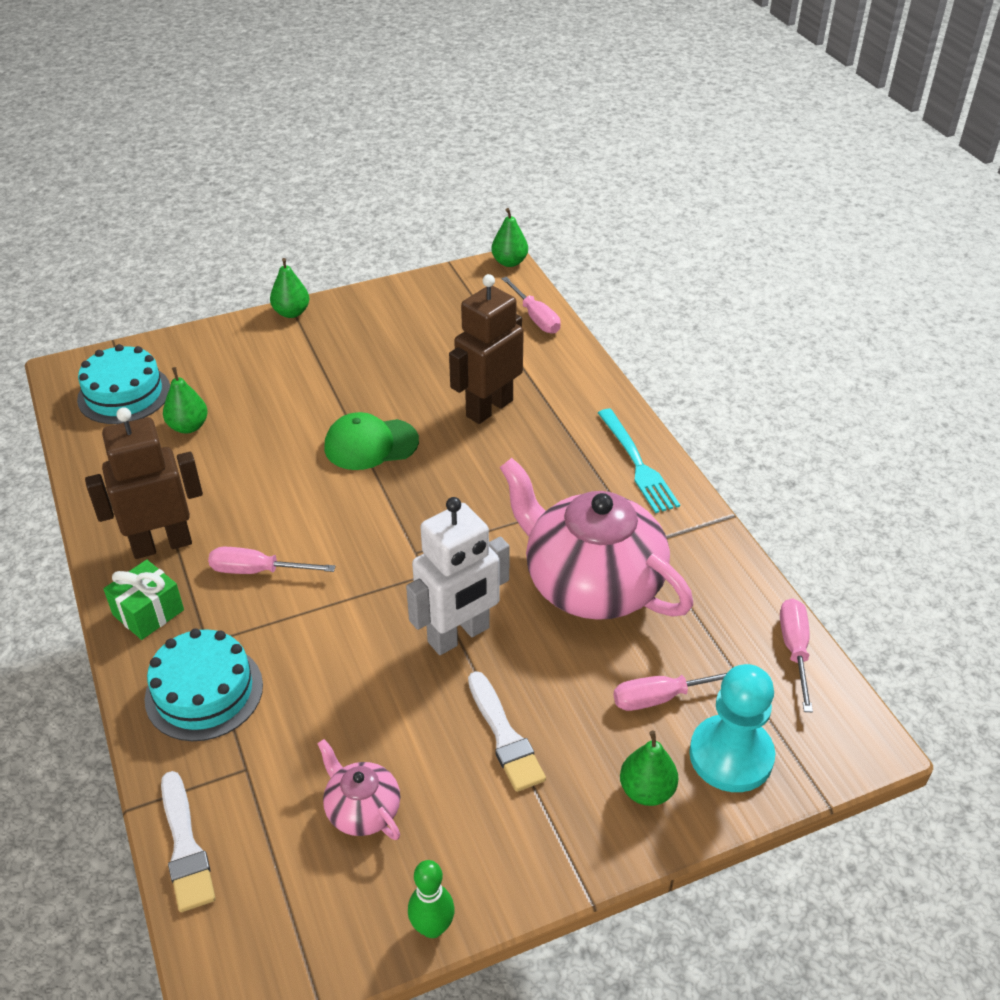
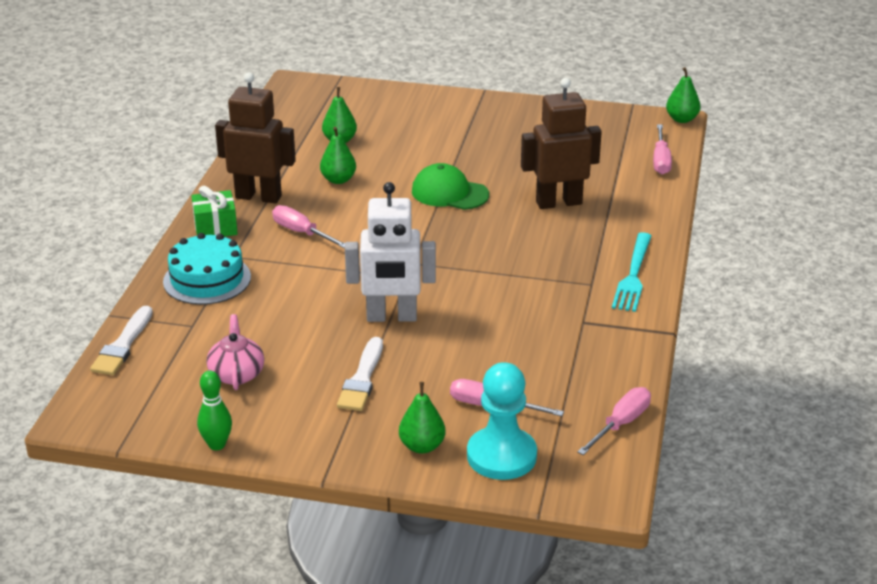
camera: 35 degrees right, 10 degrees down
turquoise cake [77,344,170,424] -> none
green pear [270,258,309,318] -> green pear moved to [320,127,356,184]
pink teapot [499,458,693,620] -> none

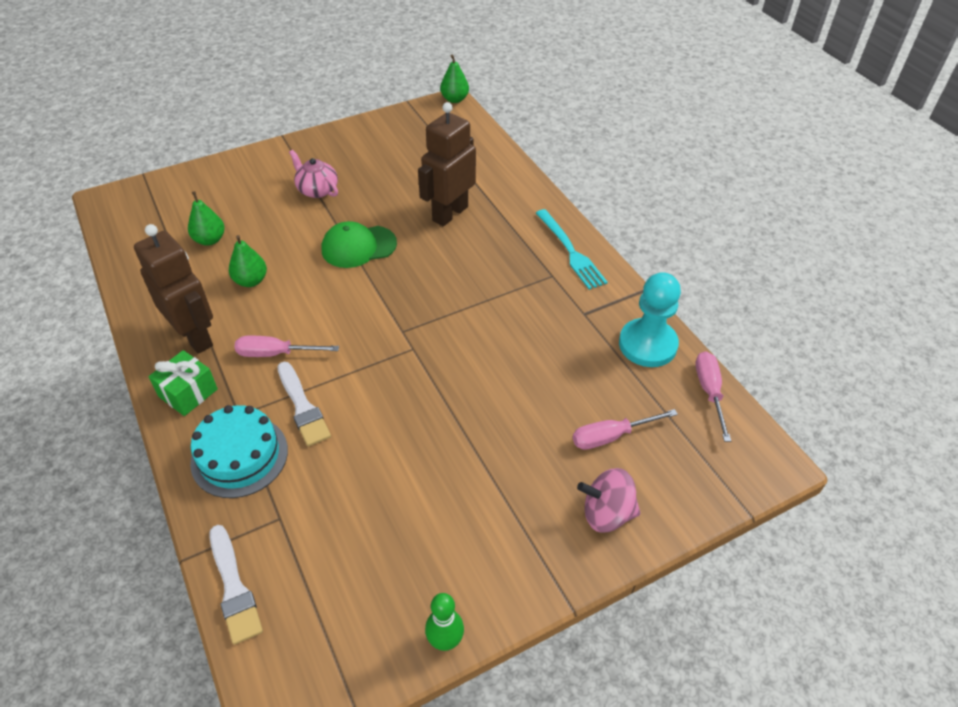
camera: 40 degrees left, 15 degrees up
pink teapot [206,314,264,390] -> pink teapot moved to [289,150,338,198]
brown robot [215,72,296,203] -> brown robot turned 75 degrees clockwise [134,224,213,354]
white brush [337,337,383,411] -> white brush moved to [277,362,331,446]
white robot [345,182,436,322] -> none
green pear [399,382,445,454] -> pink spinning top [577,468,640,532]
turquoise pawn [467,362,537,480] -> turquoise pawn moved to [619,272,681,367]
pink screwdriver [653,124,672,175] -> none

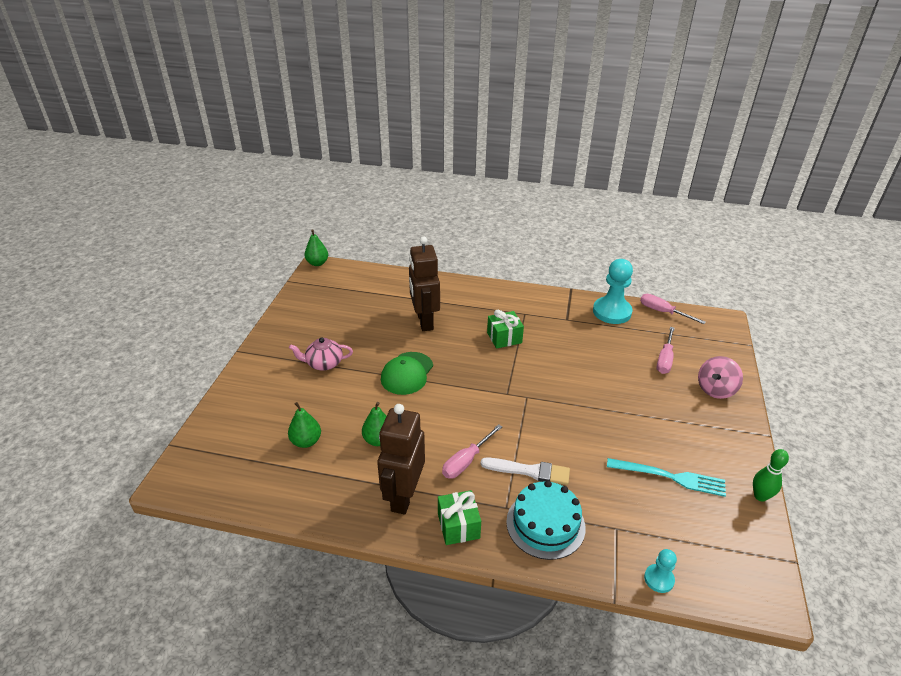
camera: 50 degrees left, 10 degrees down
brown robot [134,224,213,354] -> brown robot turned 75 degrees counterclockwise [377,404,425,514]
white brush [209,525,263,645] -> turquoise pawn [644,549,677,593]
turquoise fork [536,209,608,290] -> turquoise fork moved to [607,458,726,497]
none -> green gift [487,310,524,349]

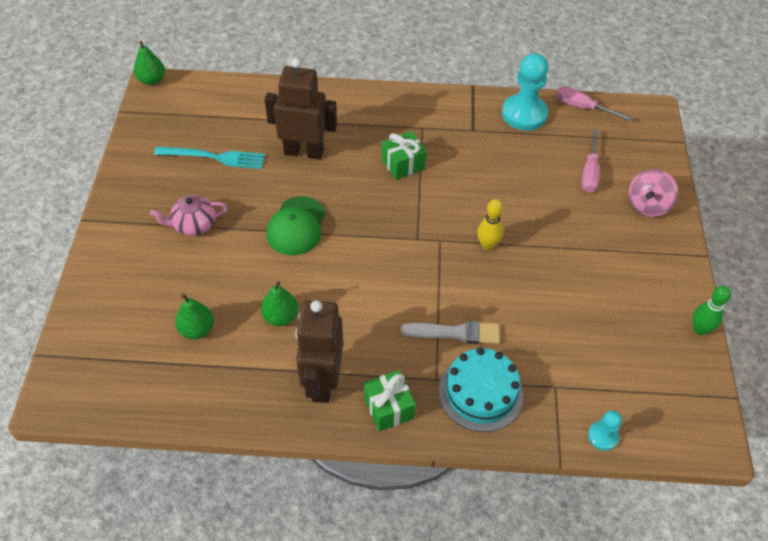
camera: 10 degrees left, 15 degrees up
brown robot [409,236,440,331] -> brown robot turned 120 degrees clockwise [265,58,337,159]
pink screwdriver [442,424,502,478] -> none
turquoise fork [607,458,726,497] -> turquoise fork moved to [154,146,265,169]
none -> yellow bowling pin [477,199,503,250]

